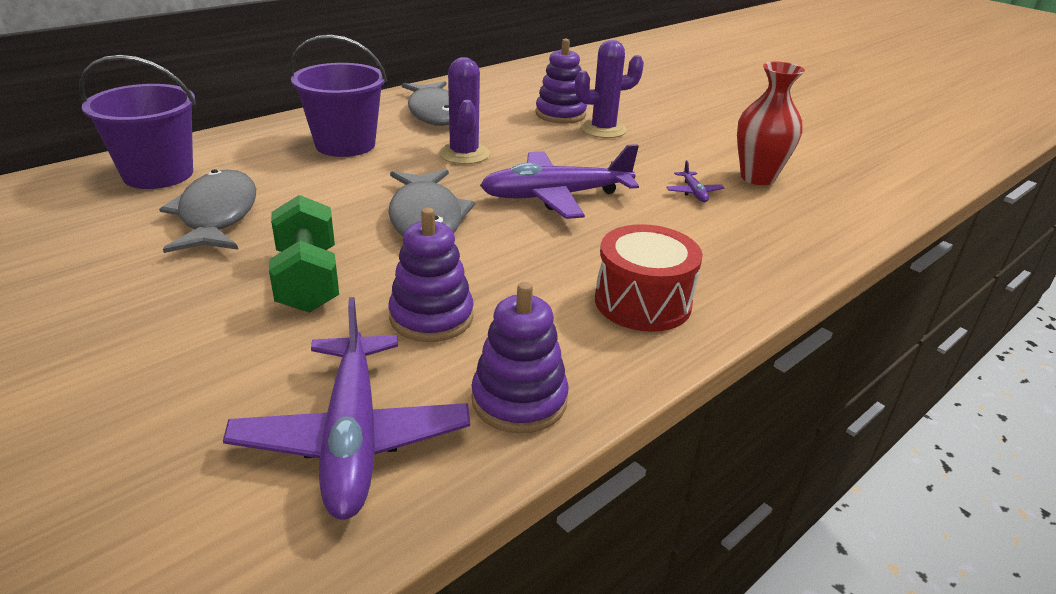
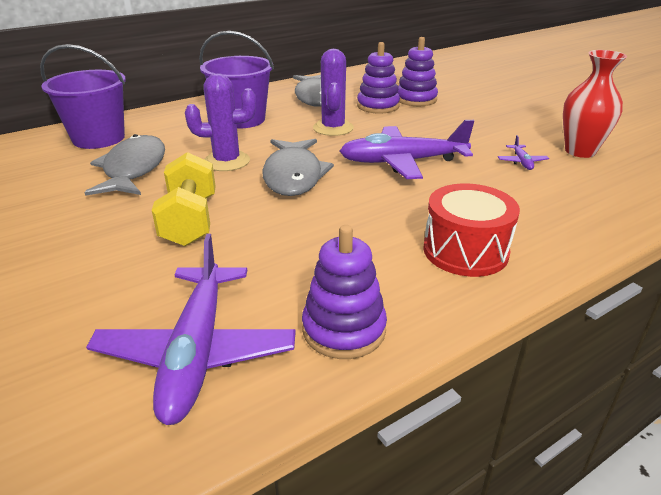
camera: 10 degrees right, 0 degrees up
green dumbbell [269,195,339,313] -> yellow dumbbell [152,152,216,246]
purple stacking toy [388,208,474,342] -> purple stacking toy moved to [357,42,400,114]
purple cactus [575,40,644,138] -> purple cactus moved to [185,73,256,171]

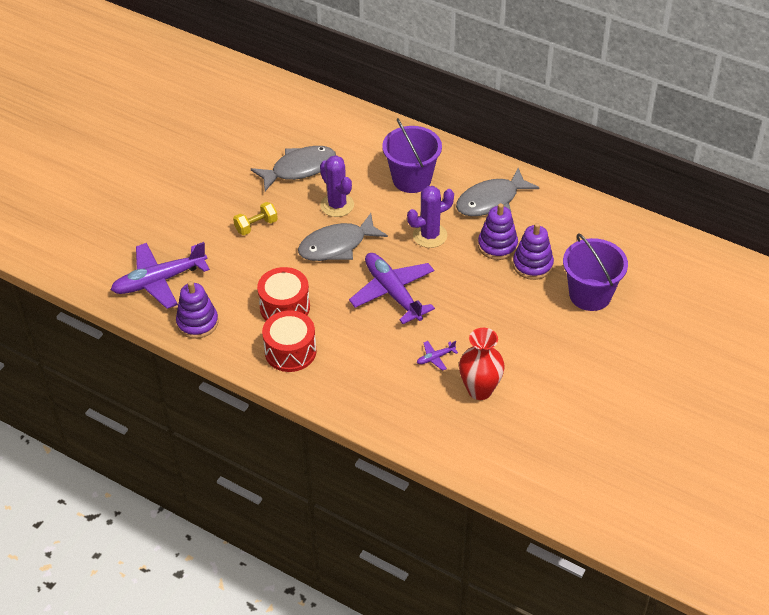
camera: 65 degrees right, 15 degrees up
purple bucket [40,44,126,149] -> purple bucket moved to [563,234,628,311]
yellow dumbbell [152,152,216,246] -> yellow dumbbell [233,202,278,235], size x0.65
none -> red drum [257,267,310,321]

